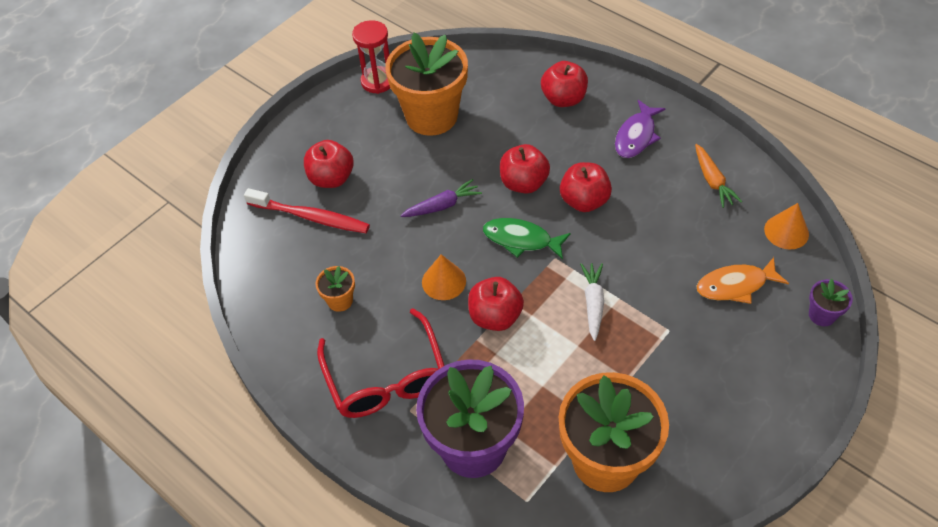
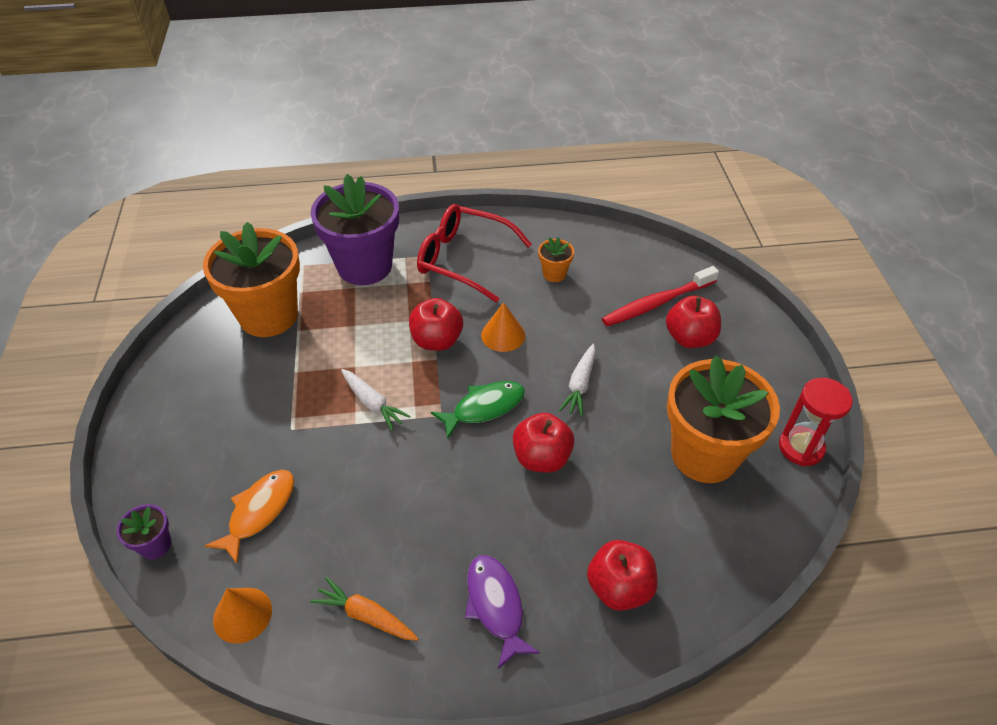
camera: 130 degrees right, 5 degrees down
purple carrot [400,179,482,217] -> white carrot [559,344,596,417]
red apple [560,162,612,212] -> none

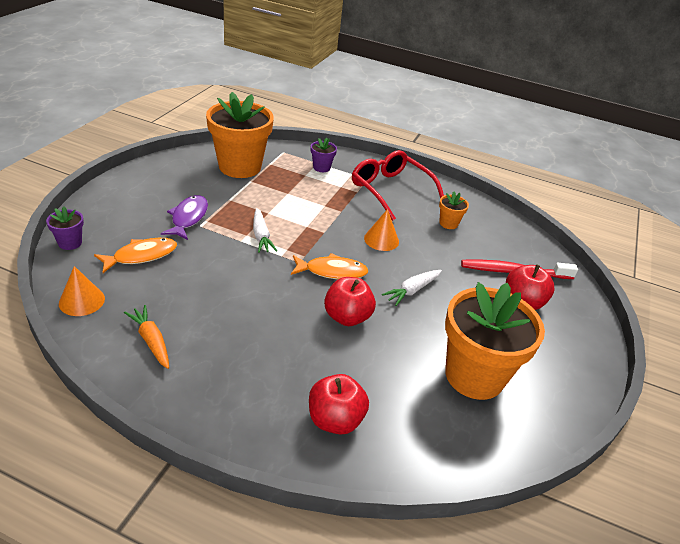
camera: 25 degrees right, 10 degrees down
purple flower pot [311,174,399,285] -> purple flower pot [311,138,337,172], size x0.43
red apple [409,298,463,351] -> none
green fish [431,381,525,439] -> orange fish [291,253,369,280]
purple fish [465,555,540,669] -> purple fish moved to [161,195,208,240]
red hourglass [779,378,852,467] -> none

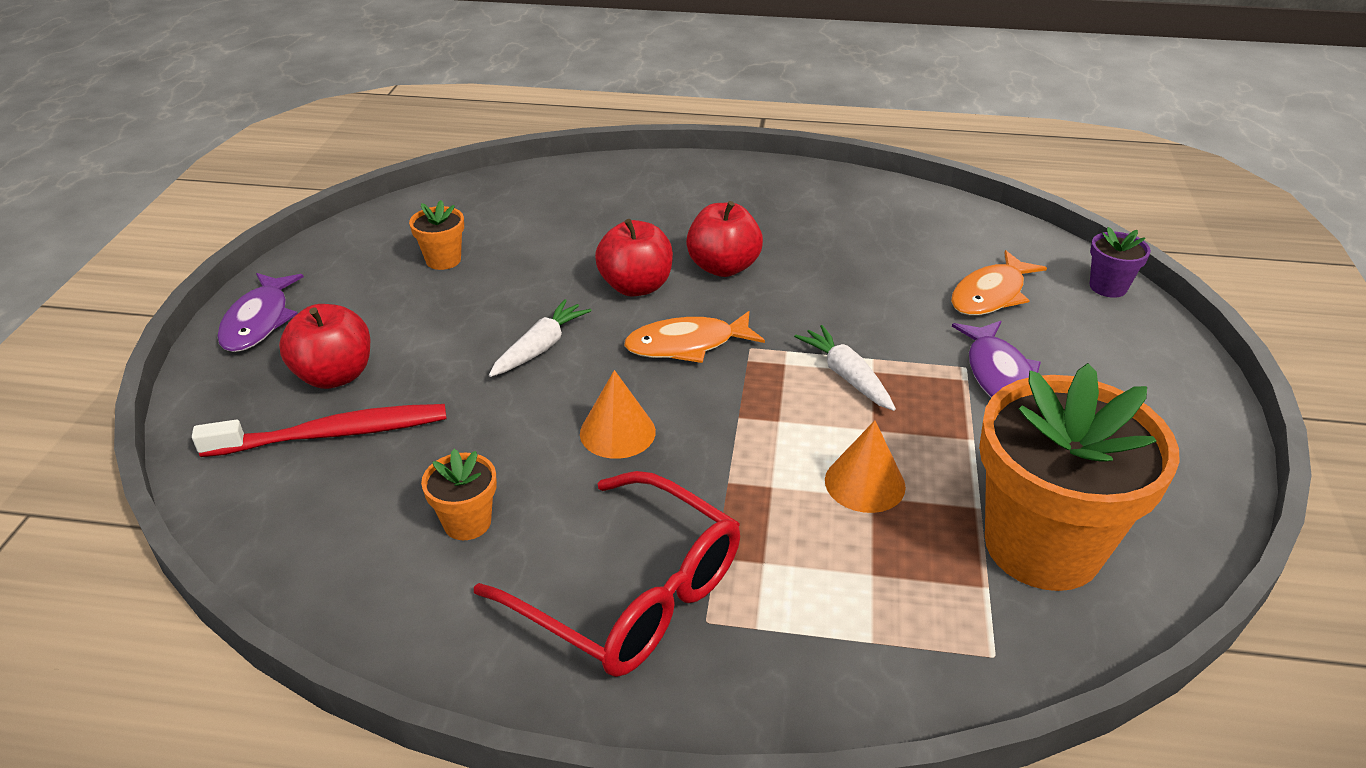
camera: 170 degrees right, 0 degrees up
orange cone [59,266,105,316] -> orange cone moved to [825,420,906,513]
orange carrot [124,305,169,369] -> none
red apple [309,374,369,435] -> red apple moved to [686,201,763,277]
purple flower pot [311,138,337,172] -> none
orange flower pot [445,282,545,400] -> orange flower pot [409,200,464,270], size x0.43
none -> purple fish [217,273,304,352]

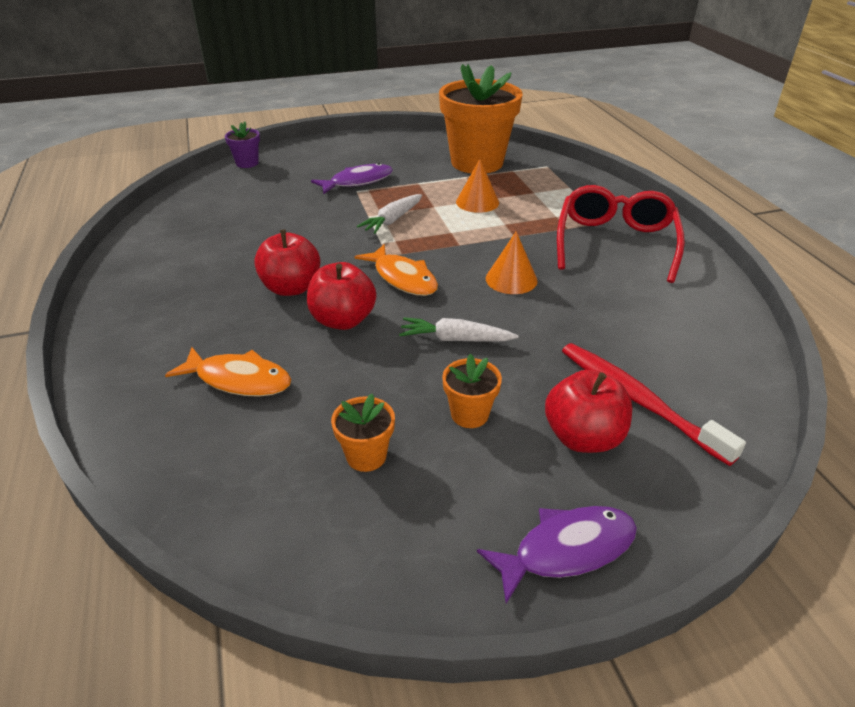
camera: 115 degrees left, 0 degrees up
orange flower pot [421,449,497,540] -> orange flower pot moved to [442,354,502,428]
orange fish [951,250,1047,316] -> orange fish moved to [165,347,292,397]

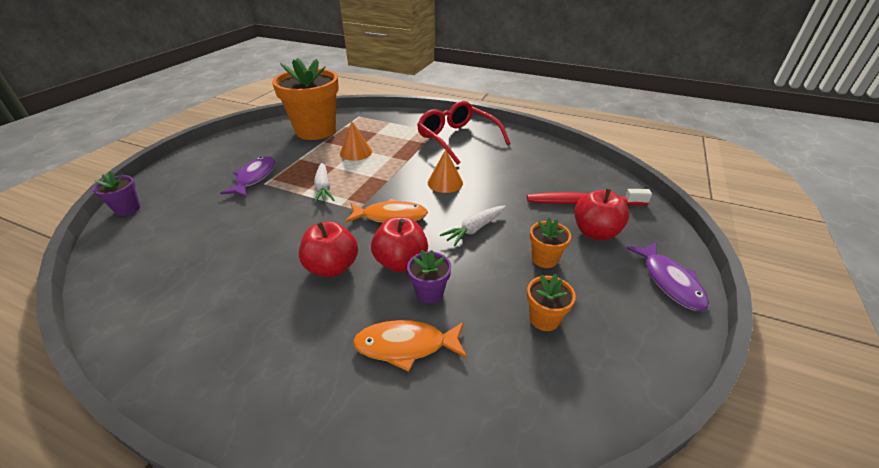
camera: 50 degrees left, 0 degrees up
orange fish [165,347,292,397] -> orange fish turned 150 degrees counterclockwise [353,320,467,372]
purple fish [477,506,637,604] -> purple fish turned 150 degrees clockwise [627,242,709,311]
none -> purple flower pot [407,250,451,304]

